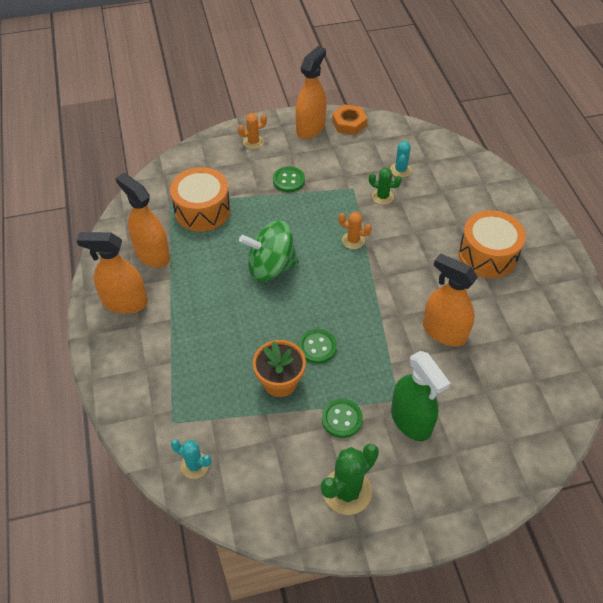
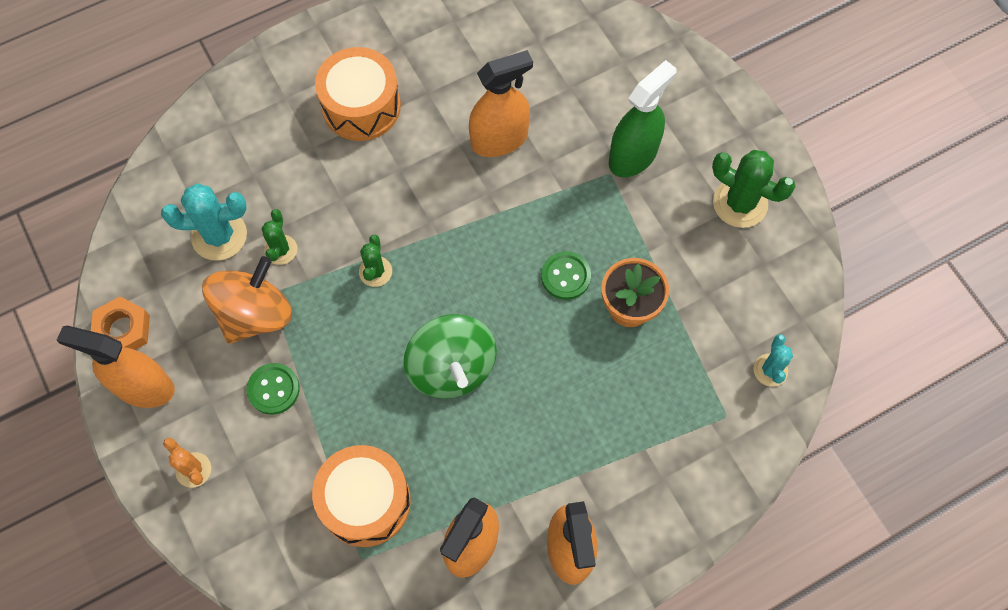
camera: 105 degrees left, 15 degrees up
green button [322,399,363,438] -> none
orange cactus [338,212,372,249] -> green cactus [359,235,392,287]
turquoise cactus [390,141,412,178] -> turquoise cactus [161,183,247,261], size x1.69
orange spray bottle [423,253,478,346] -> orange spray bottle turned 135 degrees counterclockwise [469,50,533,157]
none -> orange spinning top [202,256,292,344]

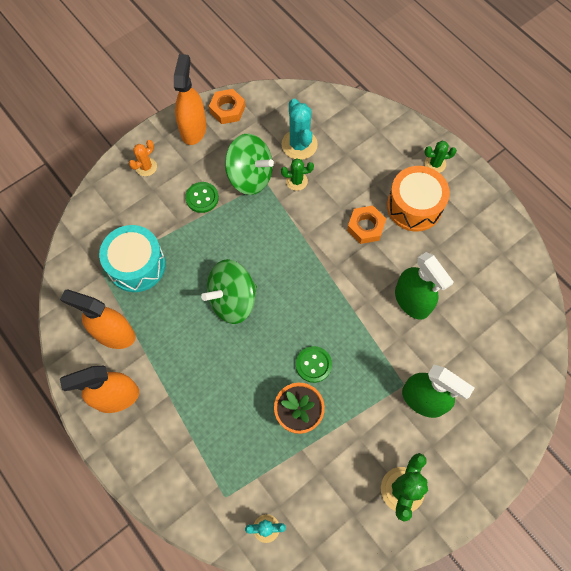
camera: 80 degrees right, 0 degrees up
orange spinning top [202,256,292,344] -> green spinning top [225,134,274,195]
orange drum [312,445,411,547] -> turquoise drum [99,225,166,292]
green cactus [359,235,392,287] -> green cactus moved to [424,141,457,173]
orange spray bottle [469,50,533,157] -> green spray bottle [395,252,454,320]
none -> orange nut [347,206,386,244]

